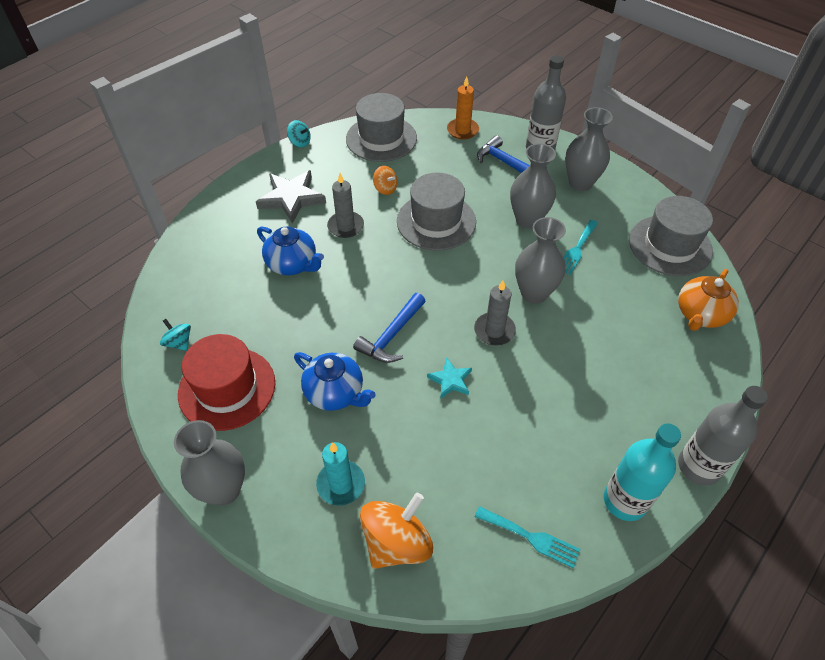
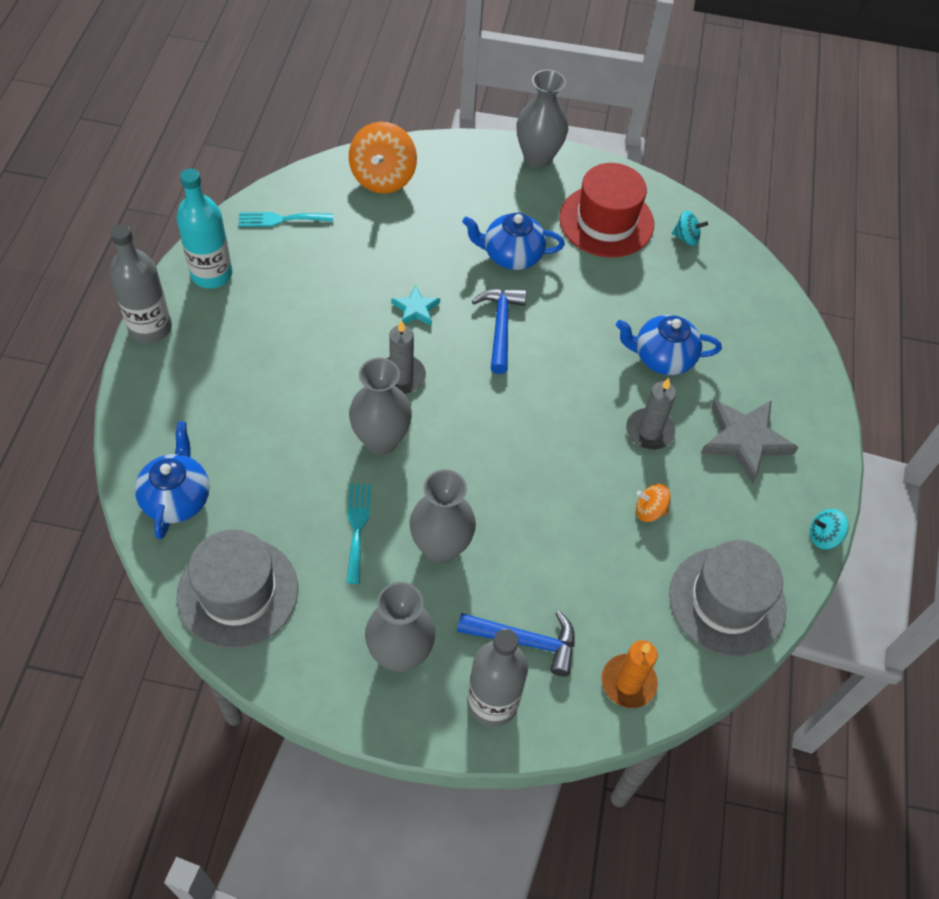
camera: 145 degrees right, 5 degrees up
turquoise candle [316,442,365,506] -> none
grey hat [397,172,476,251] -> none
orange teapot [678,269,739,331] -> blue teapot [135,421,210,539]

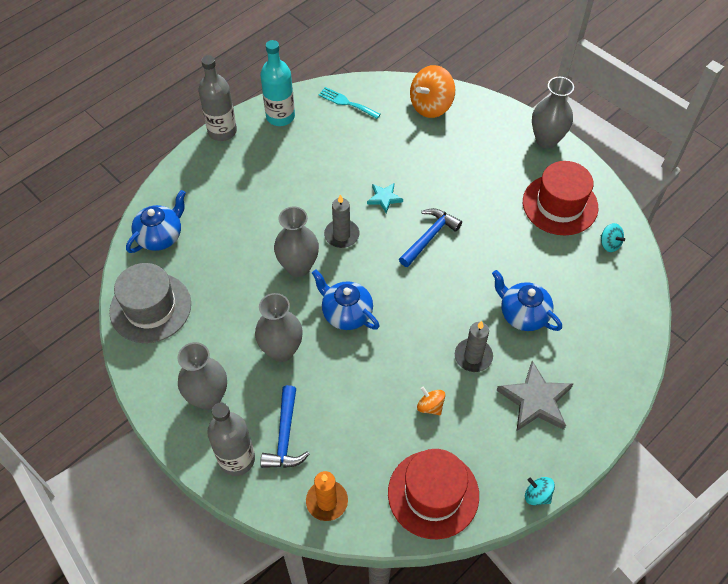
camera: 40 degrees right, 0 degrees up
turquoise fork [346,484,371,584] -> none
blue hammer [457,611,575,676] -> blue hammer turned 45 degrees clockwise [260,385,310,468]
blue teapot [462,213,565,270] -> blue teapot moved to [312,269,380,330]
grey hat [669,540,787,657] -> red hat [388,449,479,539]

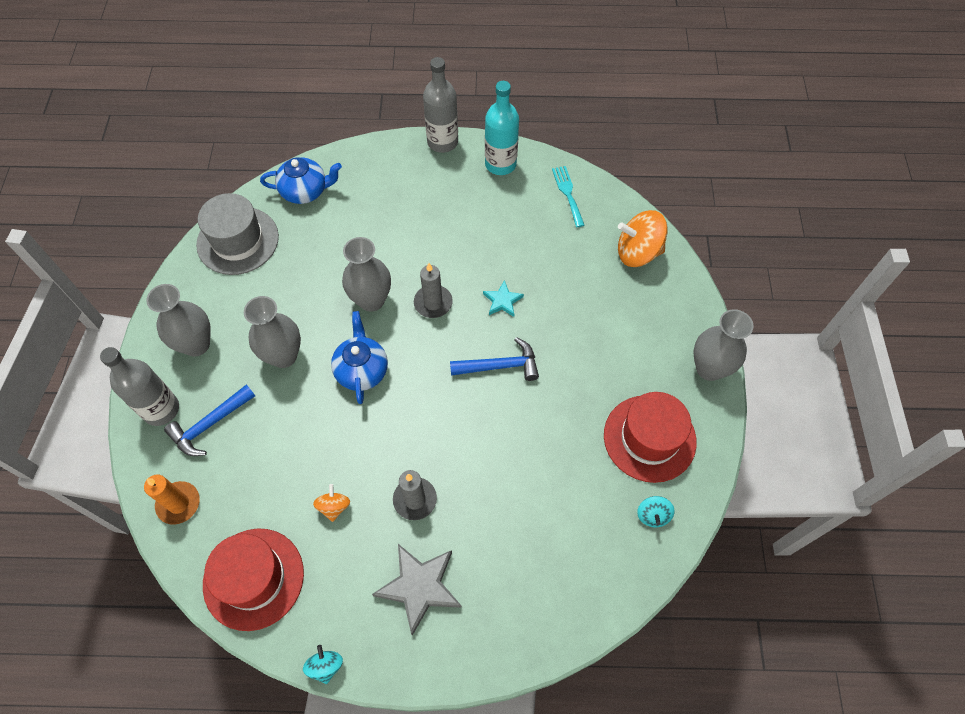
camera: 45 degrees right, 5 degrees up
blue teapot [492,270,562,331] -> none

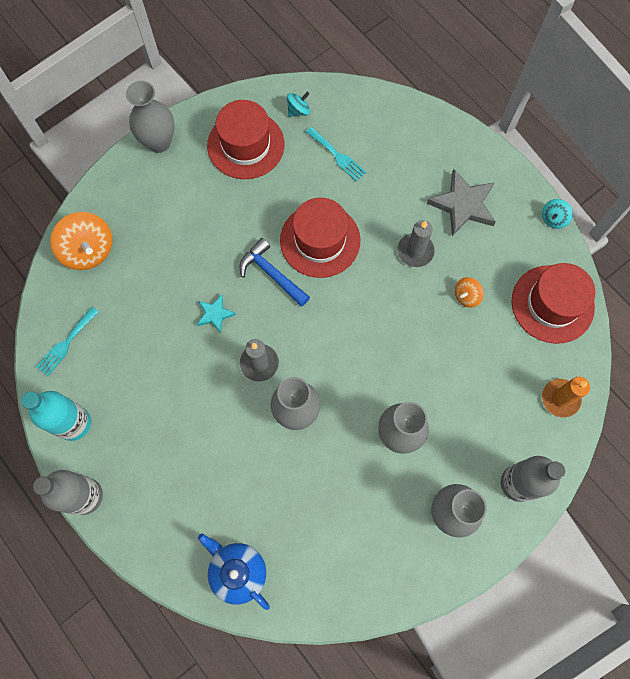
camera: 130 degrees left, 10 degrees up
blue hammer [164,385,255,456] -> none
grey hat [196,193,279,275] -> none
blue teapot [331,311,388,404] -> none
none -> red hat [280,198,360,278]
none -> turquoise fork [306,127,366,182]

